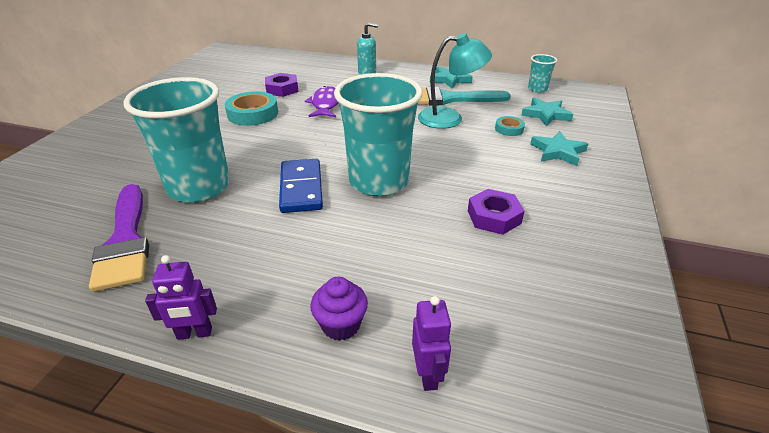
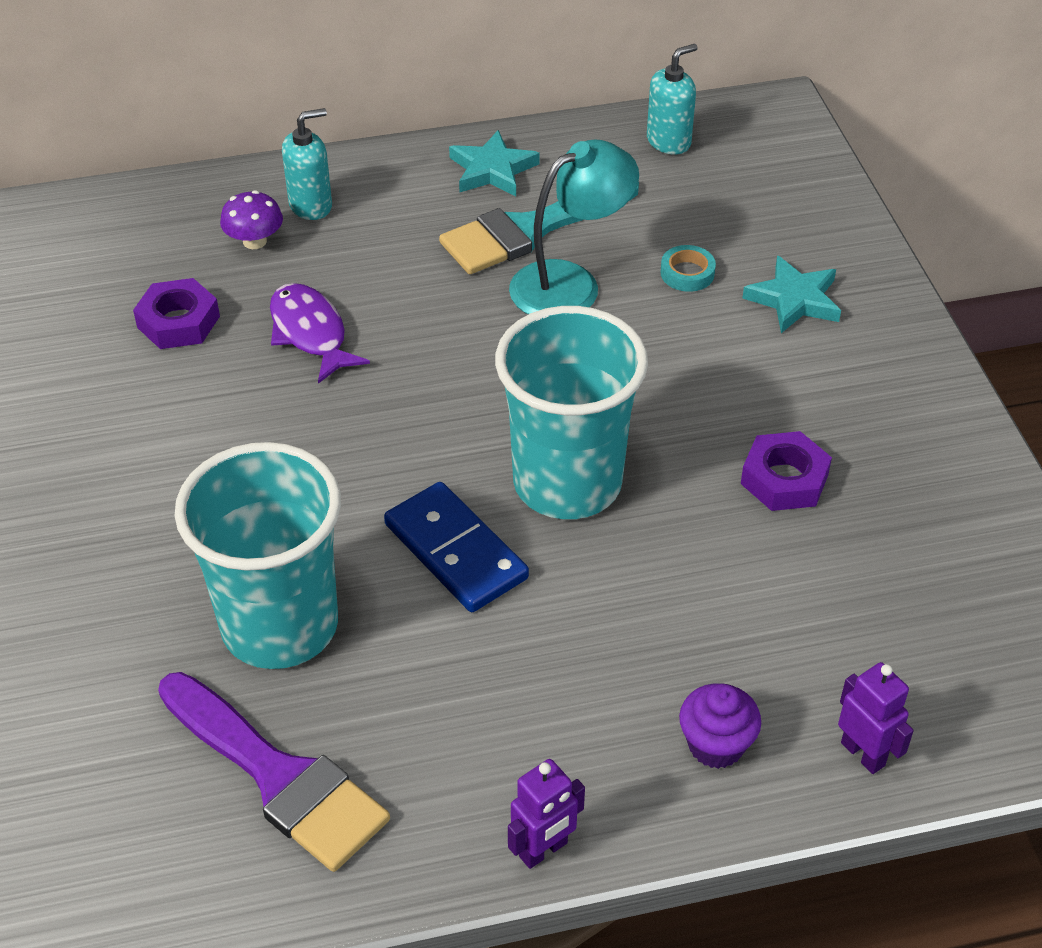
camera: 30 degrees left, 10 degrees up
turquoise tape [225,91,278,126] -> none
turquoise star [521,98,573,126] -> none
turquoise cup [528,54,557,93] -> turquoise soap dispenser [647,44,698,154]
none -> purple mushroom [220,190,283,249]

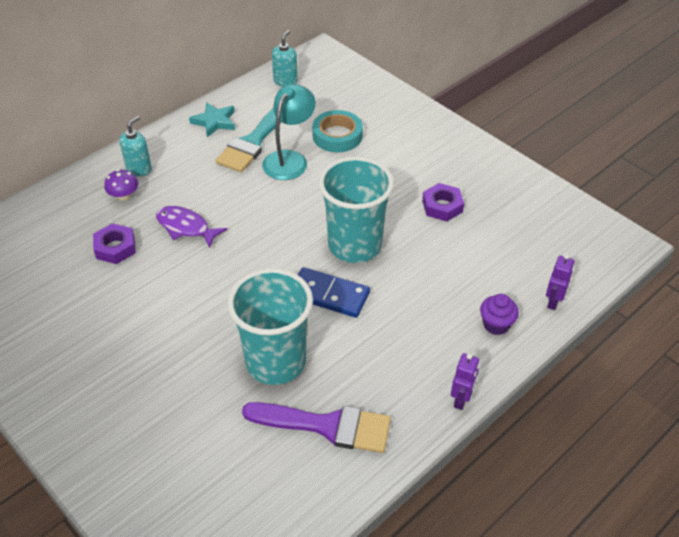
camera: 30 degrees left, 0 degrees up
turquoise tape [660,245,716,292] -> turquoise tape [312,110,363,152], size x1.87
turquoise star [743,255,841,333] -> none
purple robot [838,662,914,774] -> purple robot turned 90 degrees counterclockwise [546,254,574,310]

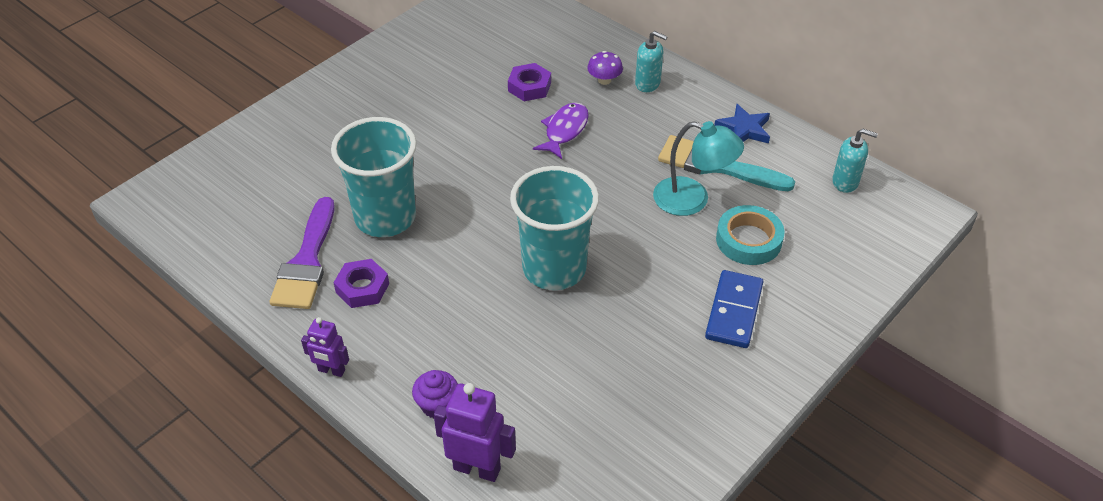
camera: 85 degrees right, 0 degrees up
turquoise star [189,102,235,137] -> blue star [715,104,770,143]
blue domino [298,267,370,318] -> blue domino moved to [705,270,763,348]
purple nut [422,183,464,221] -> purple nut moved to [333,259,389,308]
purple robot [546,254,574,310] -> purple robot [434,383,516,482], size x1.62

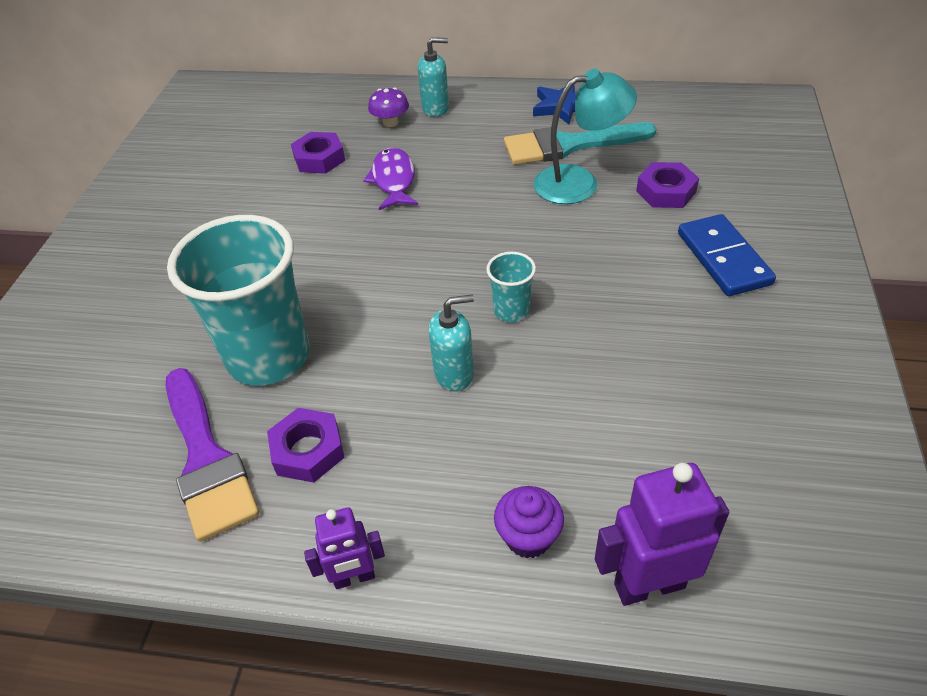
camera: 30 degrees left, 0 degrees up
turquoise cup [510,166,599,290] -> turquoise cup [486,252,536,322], size x0.44
turquoise tape [716,205,785,265] -> purple nut [636,162,699,208]
turquoise soap dispenser [832,129,878,193] -> turquoise soap dispenser moved to [429,294,474,391]

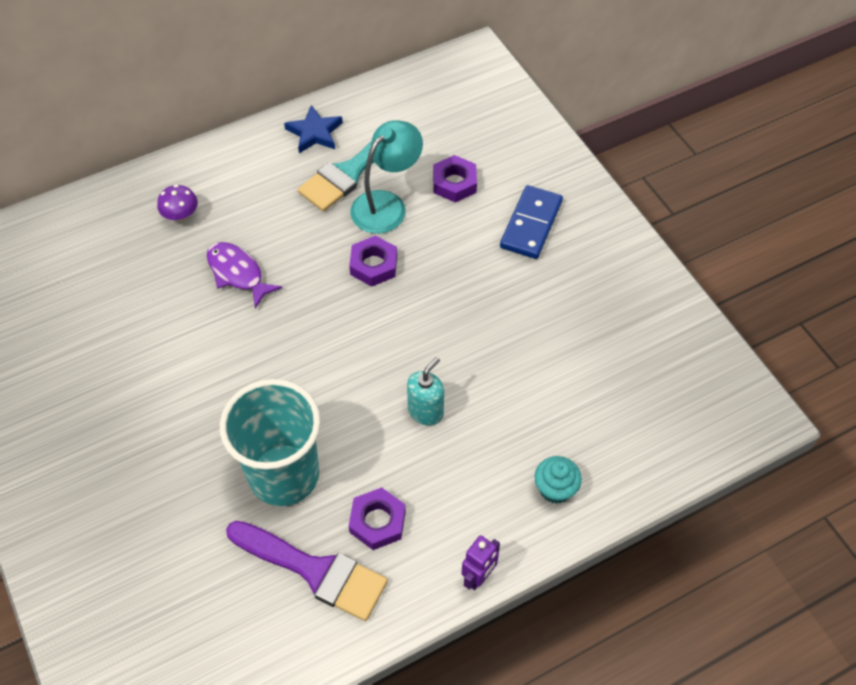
camera: 40 degrees left, 10 degrees up
purple nut [291,132,345,174] -> purple nut moved to [349,236,397,287]
turquoise soap dispenser [418,37,449,117] -> none
turquoise cup [486,252,536,322] -> none
purple cupcake [494,486,564,558] -> turquoise cupcake [535,456,582,504]
purple robot [595,463,729,606] -> none
blue domino [678,214,776,296] -> blue domino turned 75 degrees clockwise [500,185,563,259]

